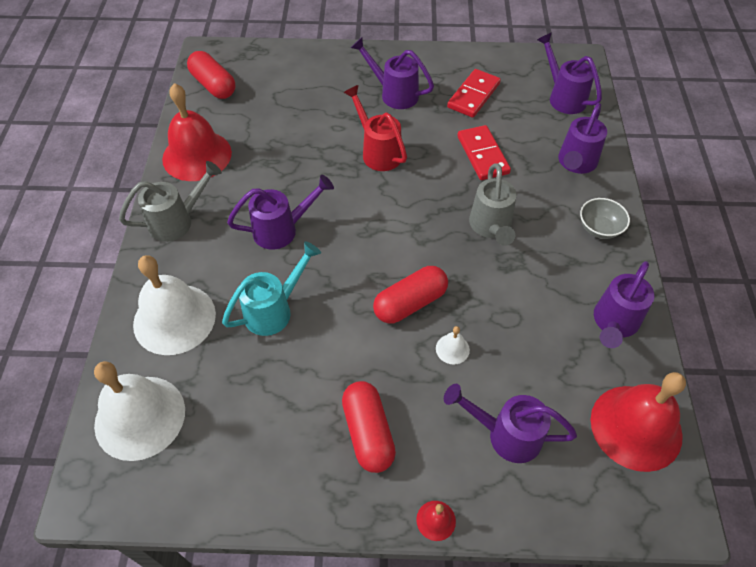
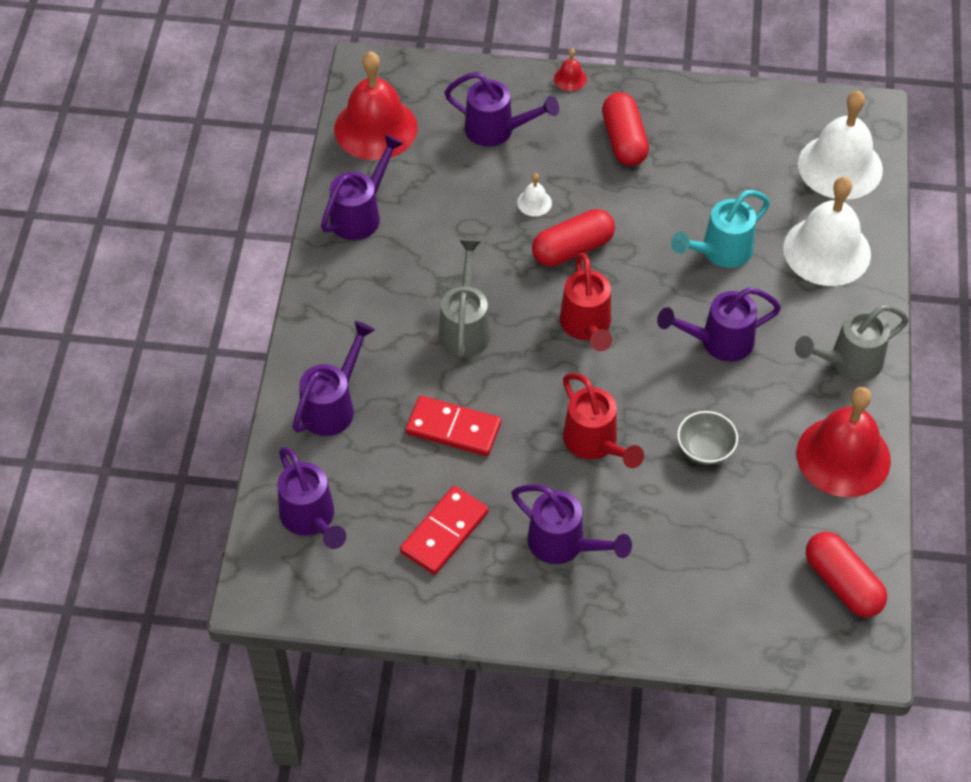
camera: 175 degrees left, 0 degrees up
red domino [457,125,511,180] -> red domino turned 60 degrees counterclockwise [406,396,501,456]
grey bowl [580,198,630,239] -> grey bowl moved to [677,411,738,465]
none -> red watering can [560,253,612,351]

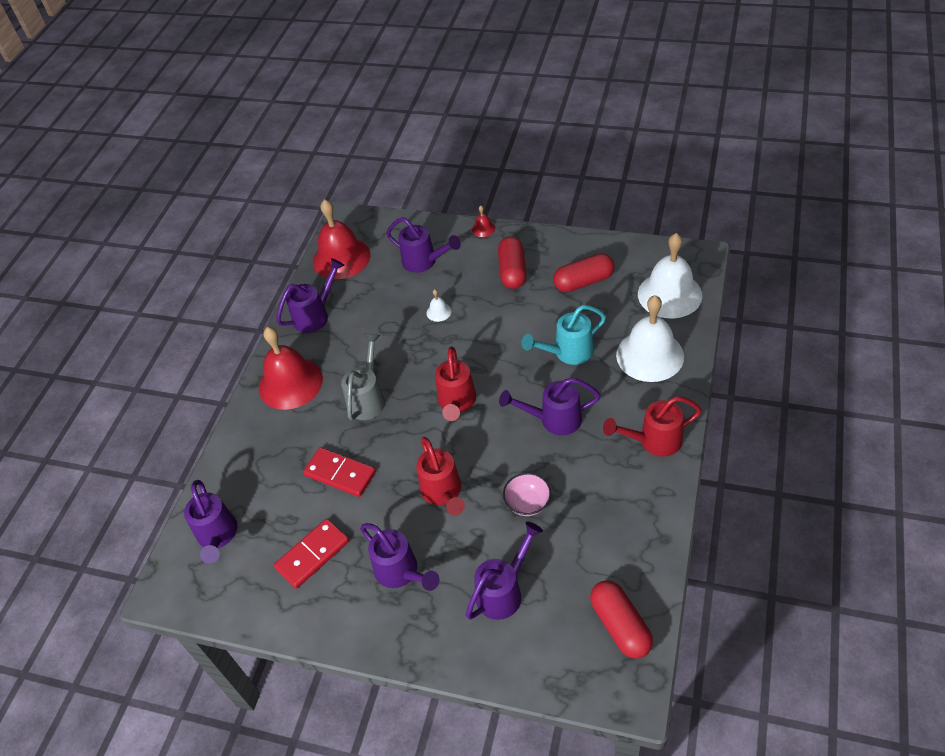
camera: 15 degrees right, 5 degrees down
purple watering can [293,321,375,436] -> purple watering can moved to [466,521,543,620]
red capsule [532,209,615,267] -> red capsule moved to [553,253,614,292]
grey bowl [677,411,738,465] -> pink bowl [503,473,551,516]
grey watering can [795,305,909,381] -> red watering can [603,396,702,457]
red bell [796,387,891,497] -> red bell moved to [259,327,323,410]

